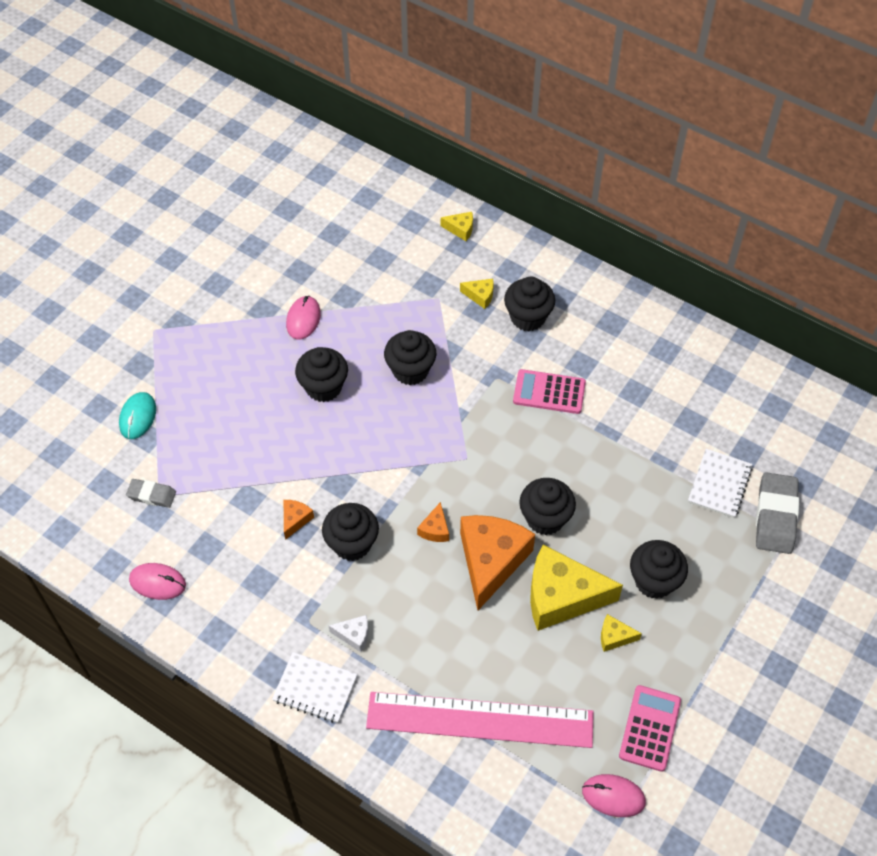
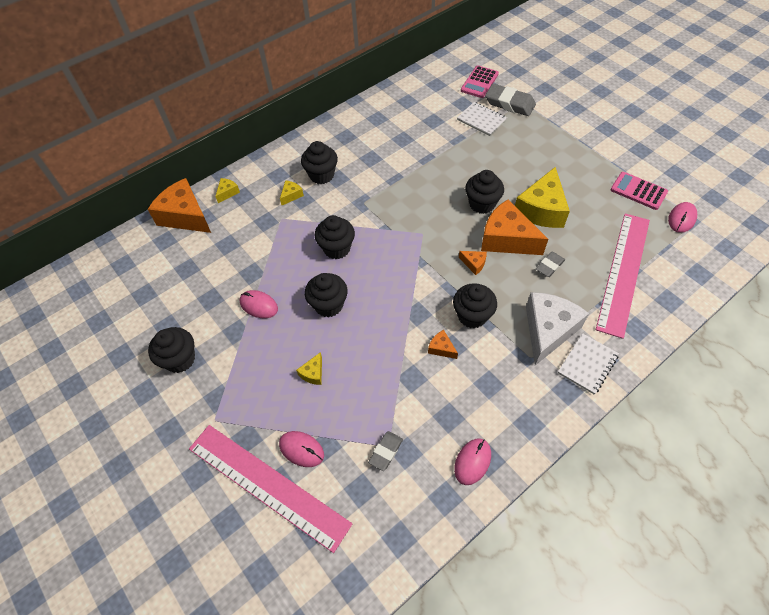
camera: 70 degrees left, 0 degrees up
turquoise mouse [119,392,156,439] -> pink mouse [279,431,324,467]
white cheese [329,615,368,652] -> white cheese [526,292,589,366], size x2.30
pink calculator [513,369,586,414] -> pink calculator moved to [461,65,499,98]
yellow cheese [601,614,642,652] -> yellow cheese moved to [296,352,322,385]
black cupcake [630,540,688,599] -> black cupcake moved to [148,327,195,373]
none -> orange cheese [148,178,211,233]
none -> pink ruler [189,425,352,553]
none -> grey eraser [536,252,565,277]

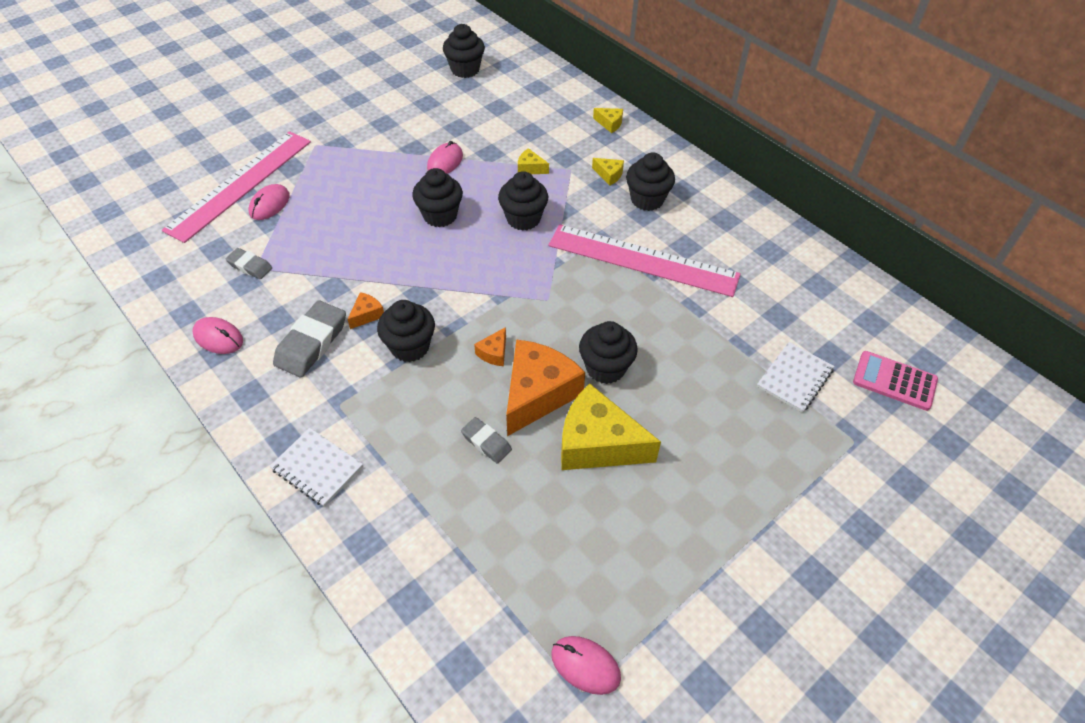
camera: 85 degrees right, 5 degrees down
orange cheese [148,178,211,233] -> none
black cupcake [148,327,195,373] -> black cupcake moved to [443,24,485,78]
yellow cheese [296,352,322,385] -> yellow cheese moved to [518,148,549,174]
grey eraser [485,84,536,116] -> grey eraser moved to [273,300,346,377]
white cheese [526,292,589,366] -> none
pink ruler [596,214,650,339] -> pink ruler moved to [549,224,741,297]
pink calculator [611,172,668,210] -> none

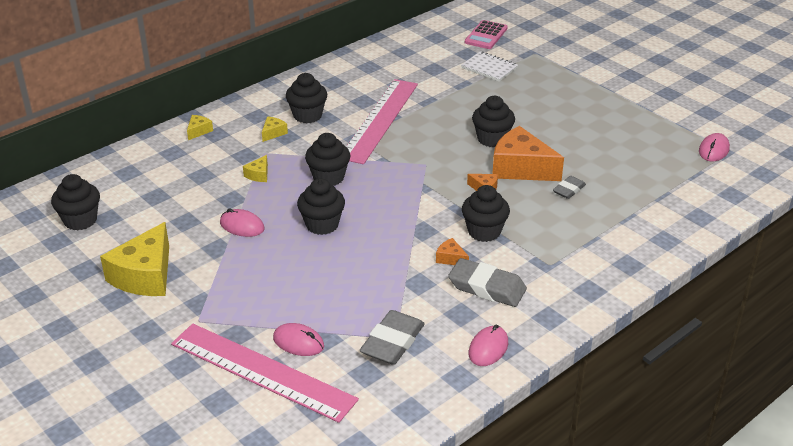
camera: 90 degrees left, 15 degrees down
grey eraser [226,248,272,279] -> grey eraser [360,310,425,365], size x1.75
white notebook [270,428,363,507] -> none
yellow cheese [561,384,661,470] -> yellow cheese moved to [100,222,169,296]

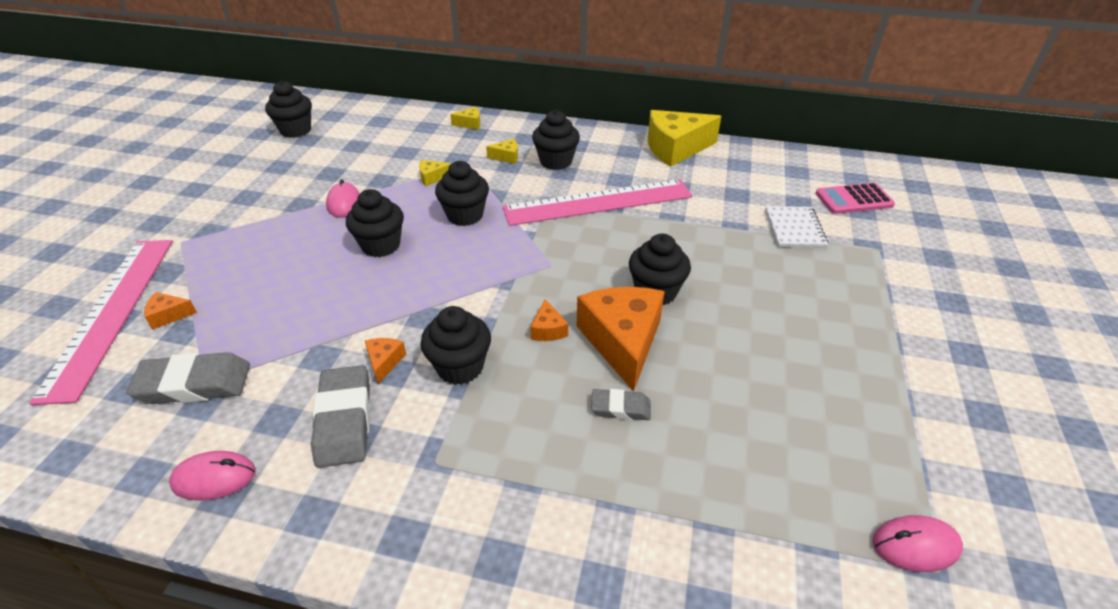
camera: 55 degrees right, 5 degrees up
yellow cheese [100,222,169,296] -> yellow cheese moved to [648,110,721,167]
pink mouse [273,323,324,356] -> orange cheese [144,292,197,330]

